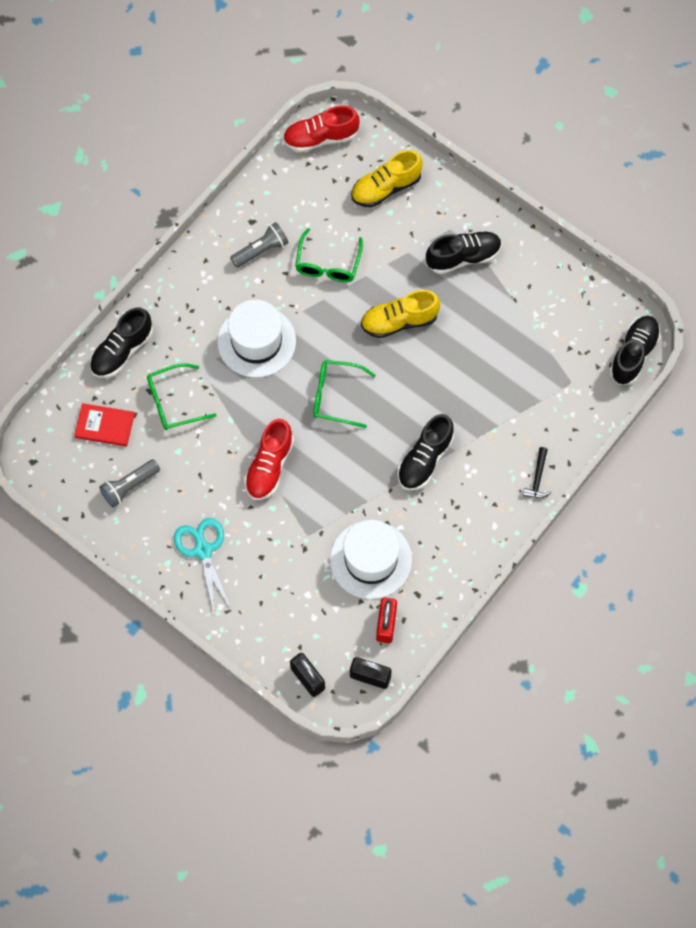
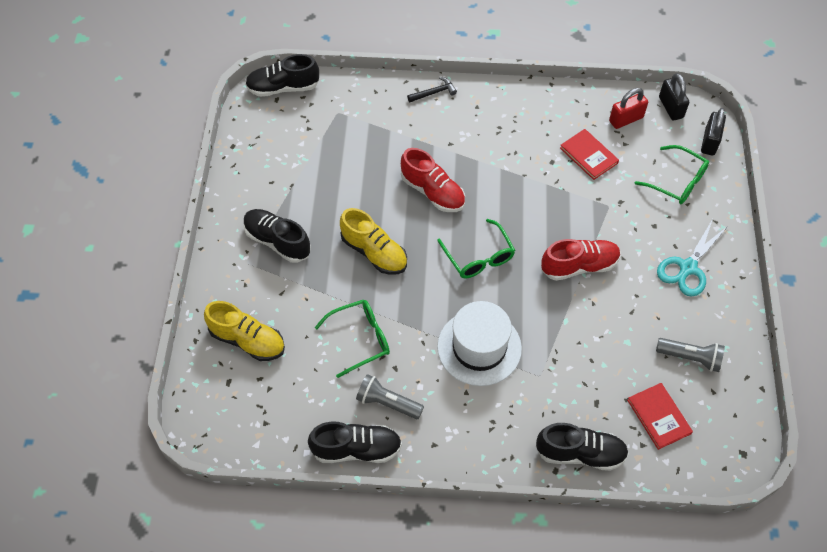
camera: 125 degrees left, 10 degrees down
green glasses [147,363,216,430] -> green glasses moved to [635,145,709,204]
red shoe [283,105,359,152] -> red shoe moved to [401,148,465,212]
white hat [330,520,412,599] -> red book [560,129,619,180]
black shoe [397,414,454,490] -> black shoe moved to [308,421,402,463]

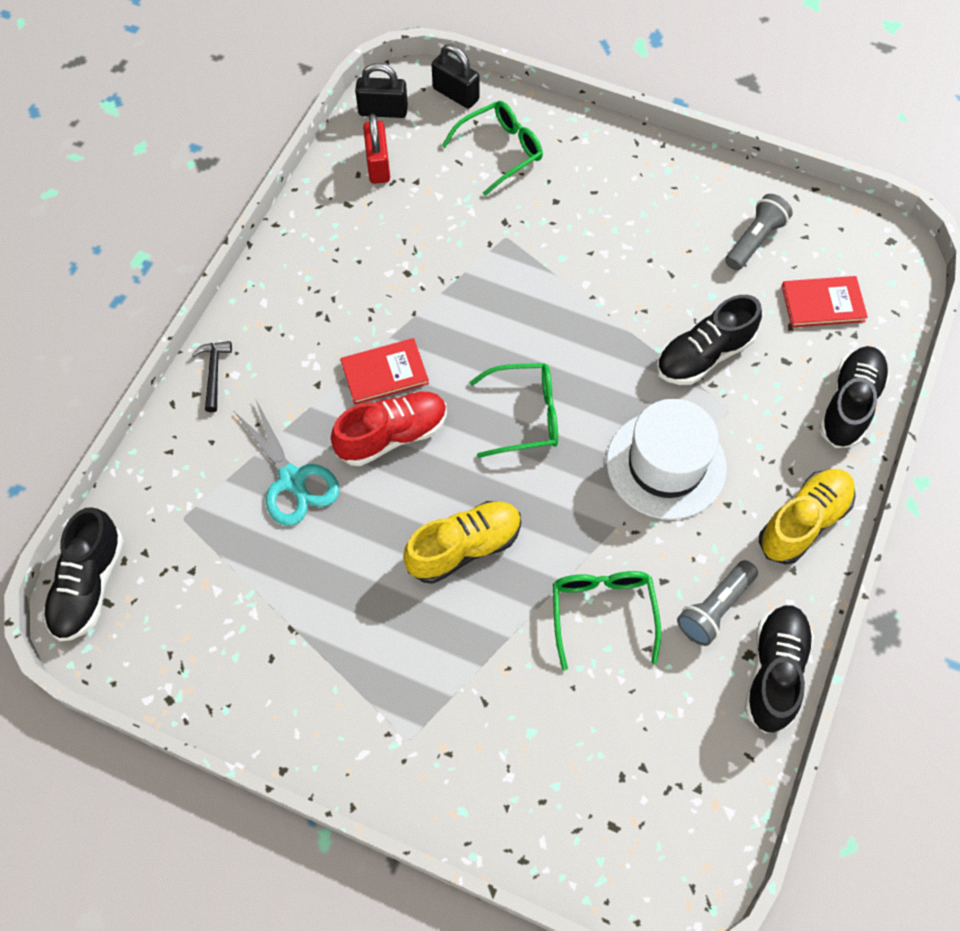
camera: 70 degrees left, 5 degrees up
yellow shoe [204,301,285,361] -> yellow shoe moved to [759,469,855,564]
black shoe [243,209,311,263] -> black shoe moved to [656,295,762,385]
red shoe [541,239,621,281] -> none
red book [560,129,619,180] -> red book moved to [341,338,429,405]
turquoise scissors [657,219,728,297] -> turquoise scissors moved to [234,398,339,526]

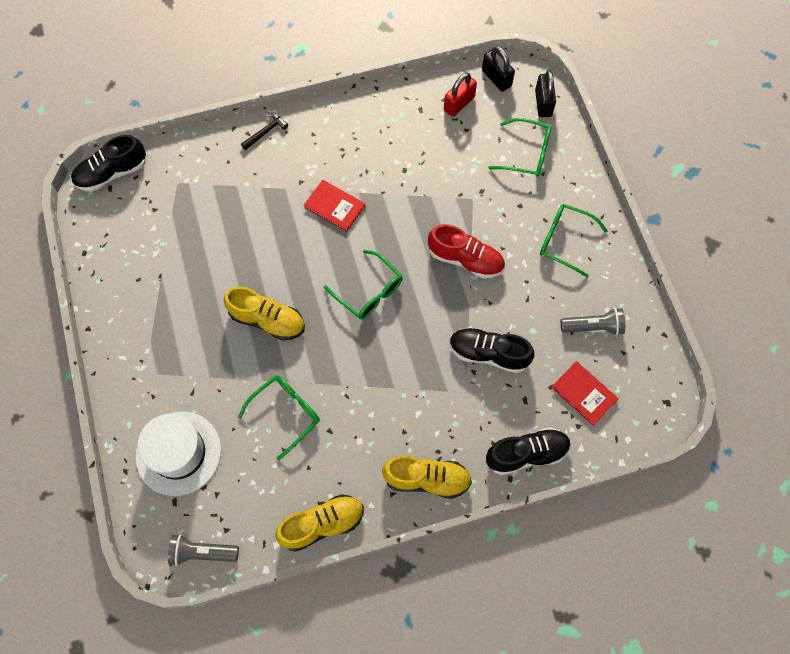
camera: 50 degrees right, 5 degrees up
turquoise scissors [234,398,339,526] -> none
red shoe [331,392,447,466] -> red shoe moved to [428,224,505,279]
white hat [607,399,727,520] -> white hat moved to [136,411,221,496]
grey flashlight [677,560,758,646] -> grey flashlight moved to [168,534,239,566]
black shoe [745,605,814,733] -> yellow shoe [275,494,364,552]
none -> green glasses [540,204,608,277]

